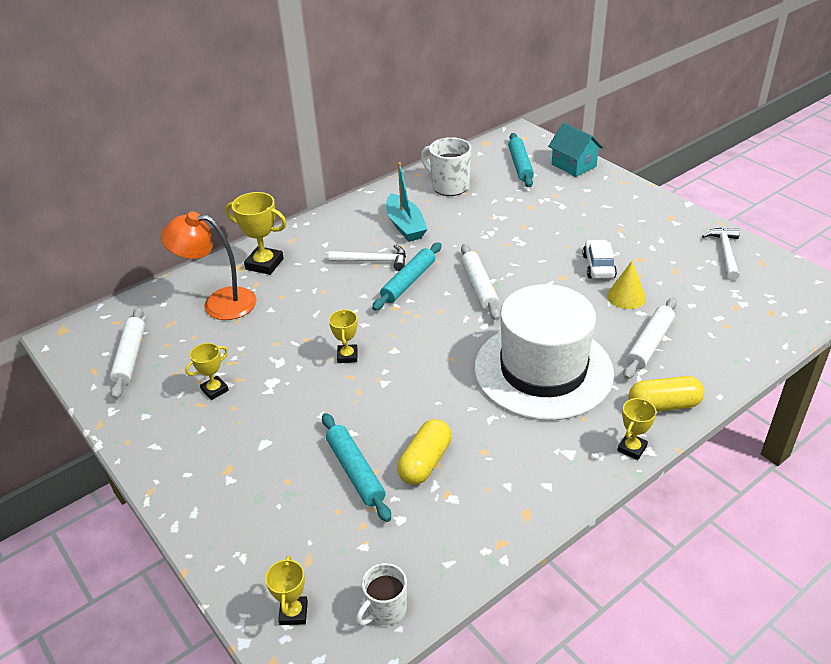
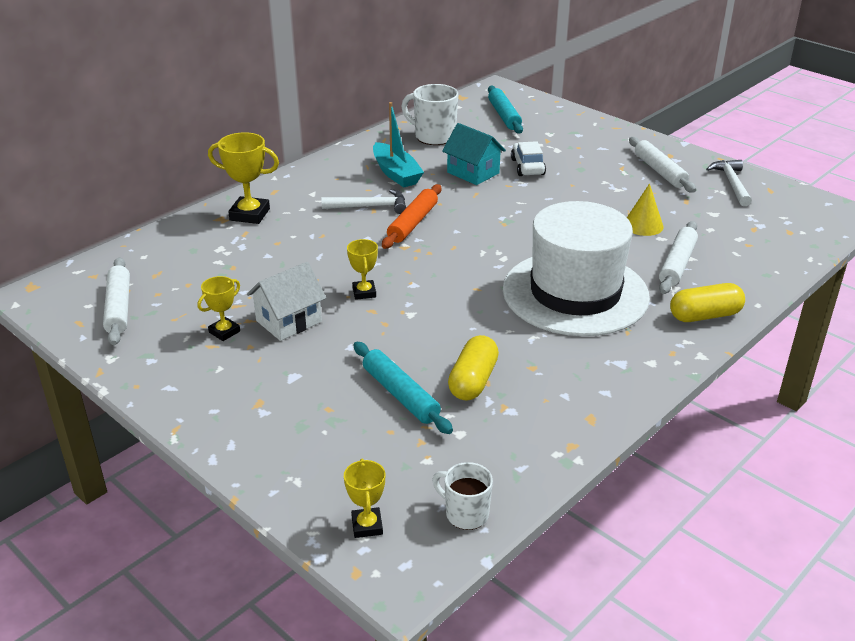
camera: 10 degrees left, 5 degrees down
orange lamp [161,212,257,320] -> none
white mug [356,563,407,626] -> white mug turned 90 degrees clockwise [432,462,493,530]
turquoise rolling pin [372,242,442,311] -> orange rolling pin [382,184,441,249]
white rolling pin [461,244,500,320] -> white rolling pin moved to [629,137,696,193]
turquoise house [548,123,603,177] -> turquoise house moved to [442,123,506,185]
white car [583,239,617,279] -> white car moved to [511,141,546,176]
yellow trophy [617,398,657,460] -> none
none -> white house [247,262,326,341]

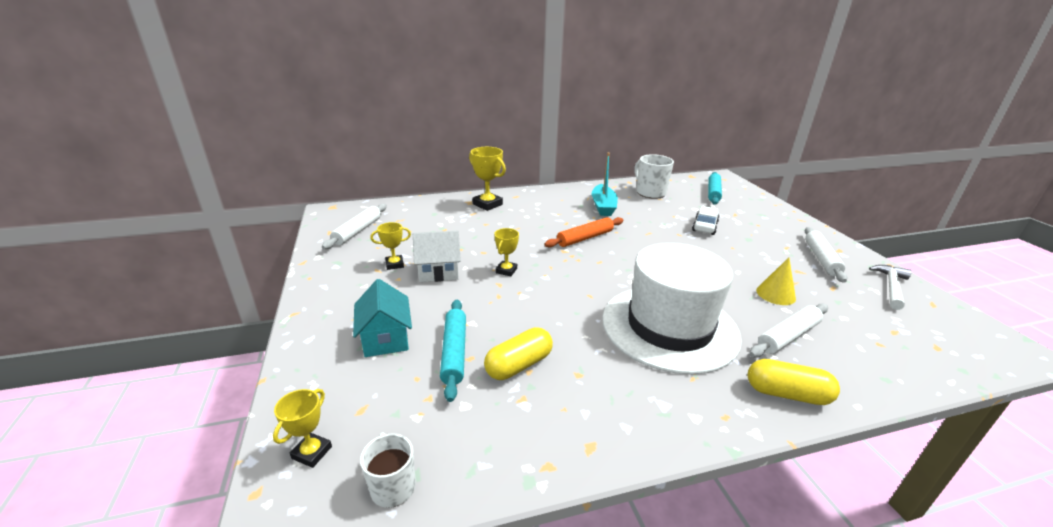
camera: 30 degrees right, 5 degrees down
white hammer [321,189,406,214] -> none
turquoise house [442,123,506,185] -> turquoise house moved to [353,279,412,357]

